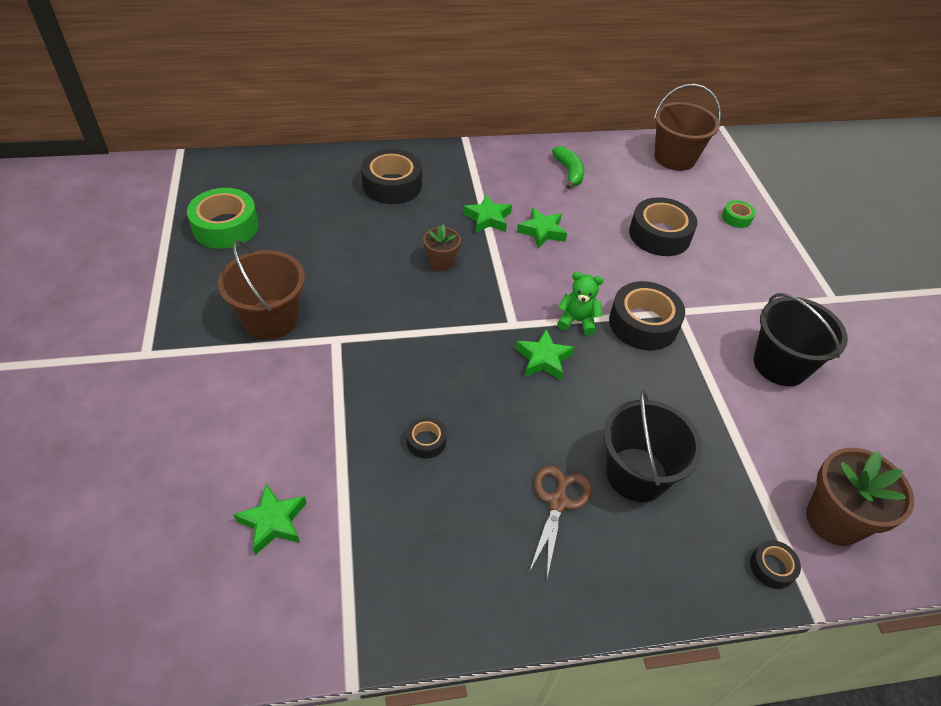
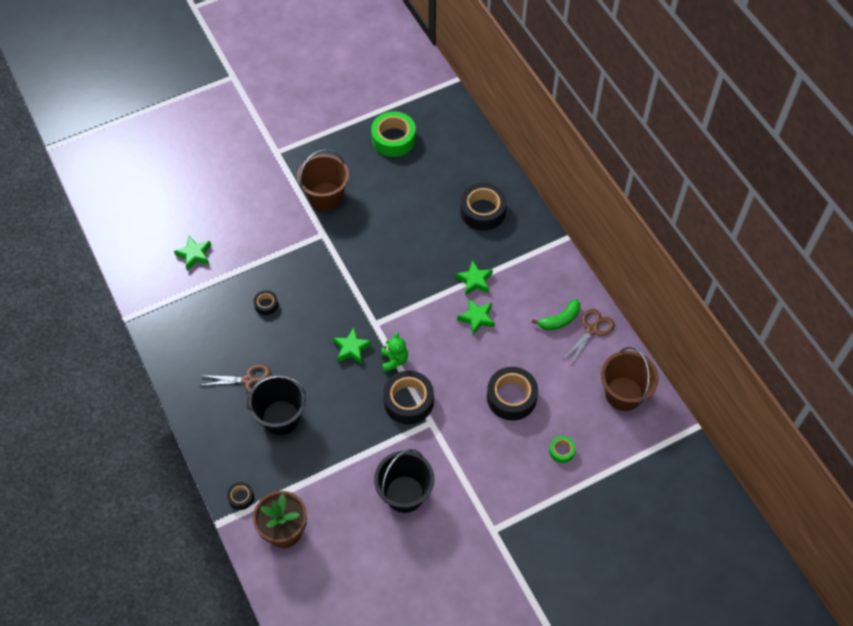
camera: 75 degrees right, 10 degrees up
brown flower pot [423,225,461,271] -> none
none -> brown scissors [563,309,615,365]

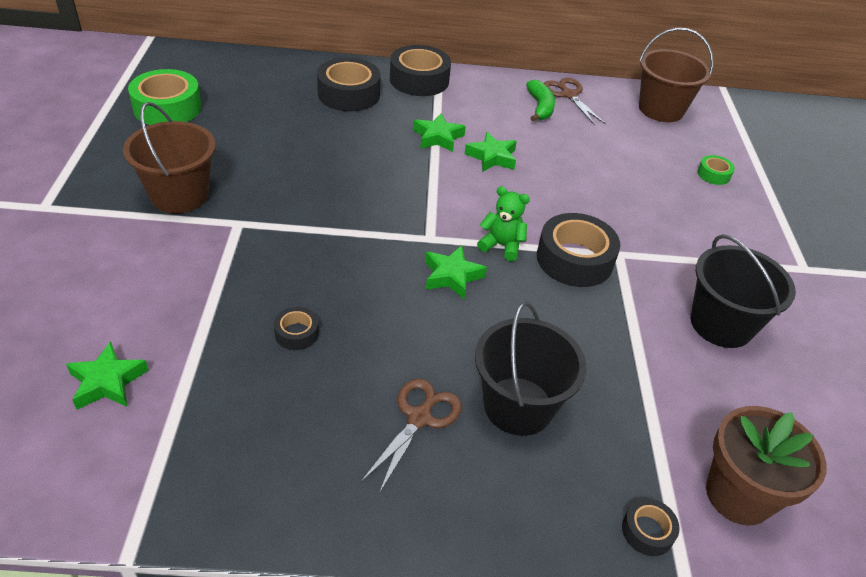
camera: 65 degrees left, 15 degrees down
black tape [487,367,538,421] -> black tape moved to [390,45,451,96]

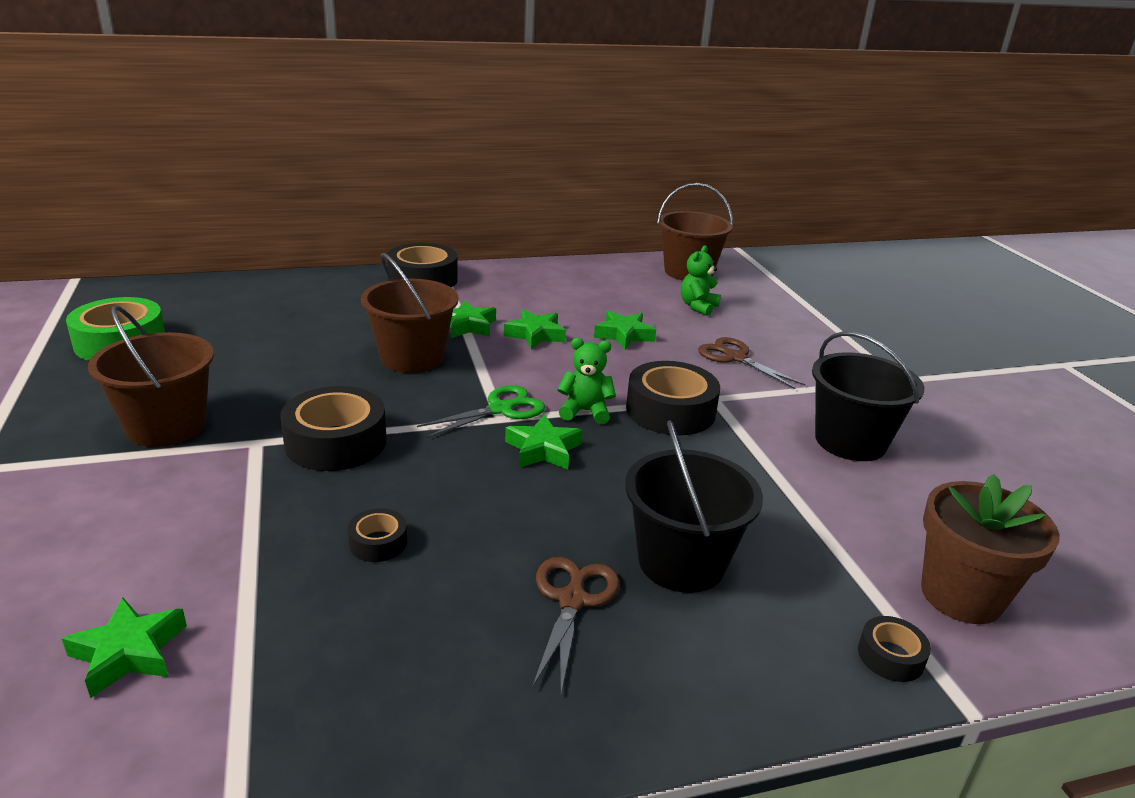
camera: 15 degrees left, 15 degrees down
black tape [317,58,381,111] -> black tape moved to [280,386,387,471]
green banana [526,80,555,121] -> none
brown scissors [544,78,606,125] -> brown scissors moved to [698,337,806,389]
green tape [697,155,735,185] -> none
none -> brown bucket [361,253,459,373]
none -> green scissors [417,385,545,438]
none -> green star [594,311,656,349]
none -> green teddy bear [681,245,721,316]

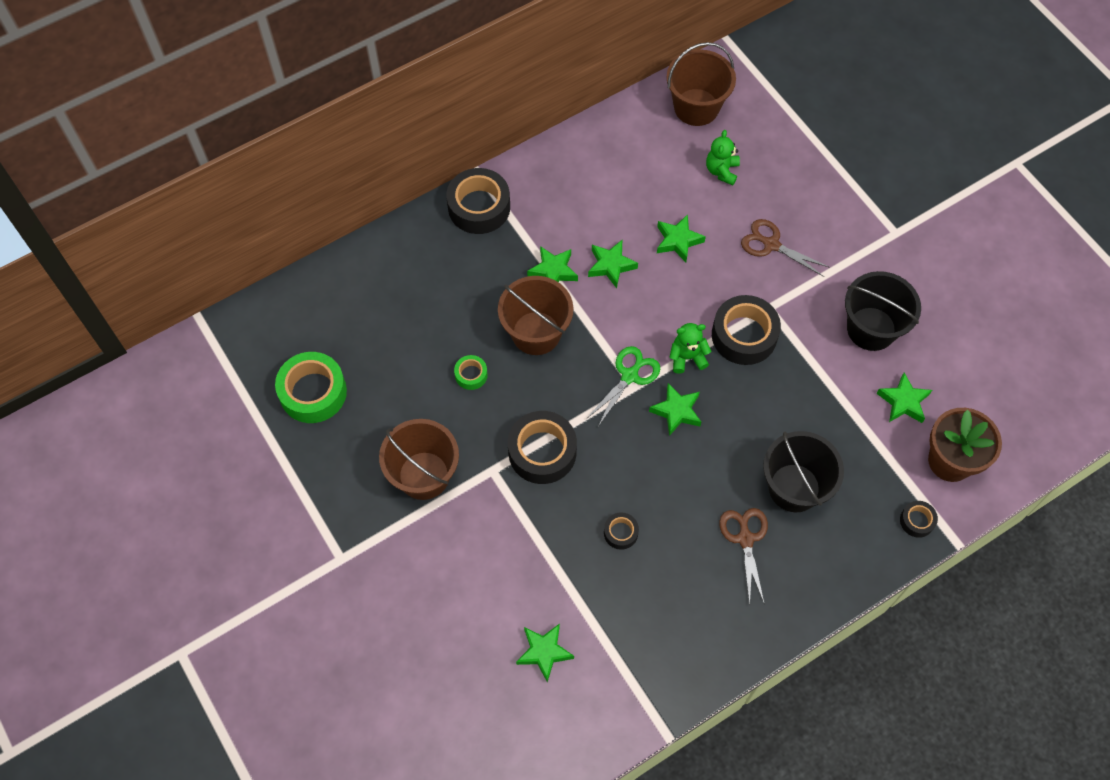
camera: 15 degrees left, 35 degrees up
none -> green tape [454,355,488,390]
none -> green star [876,373,932,423]

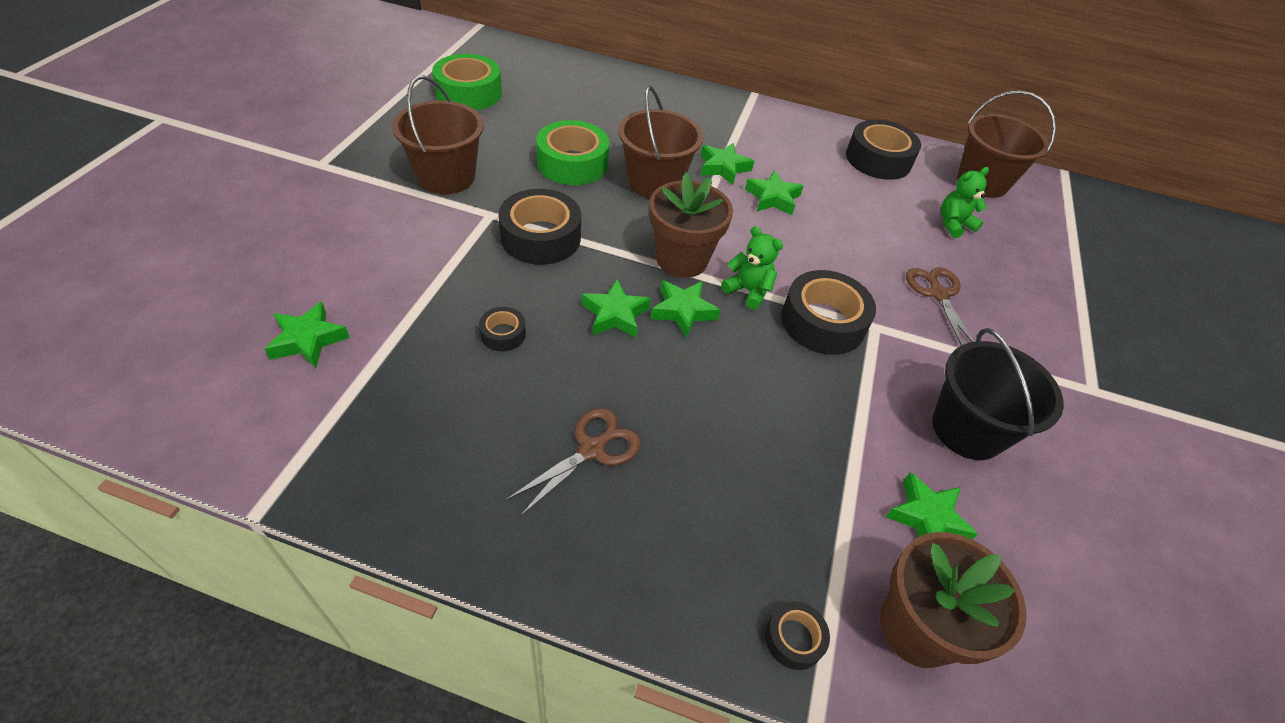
camera: 45 degrees right, 15 degrees down
black tape [446,168,510,234] -> black tape moved to [846,119,921,180]
green tape [454,355,488,390] -> green tape [536,120,609,185], size x2.03
green scissors [586,346,660,426] -> brown flower pot [649,173,733,278]
green star [657,214,706,262] -> green star moved to [582,279,651,338]
black bucket [763,431,844,512] -> none

